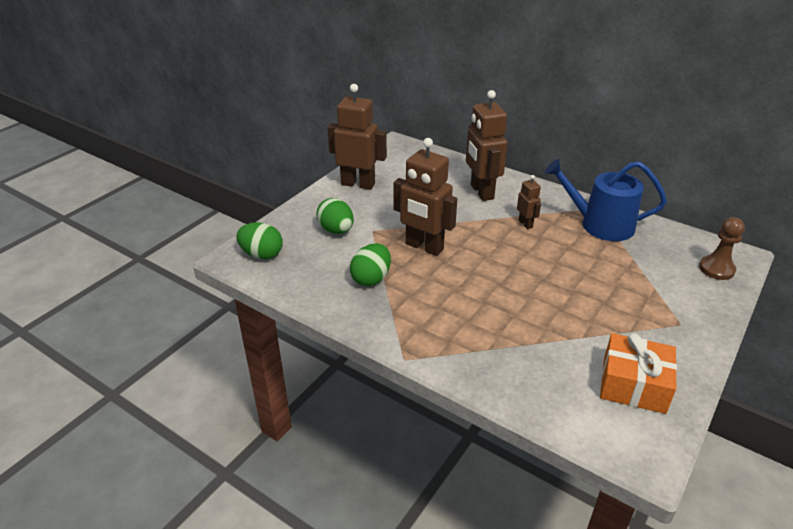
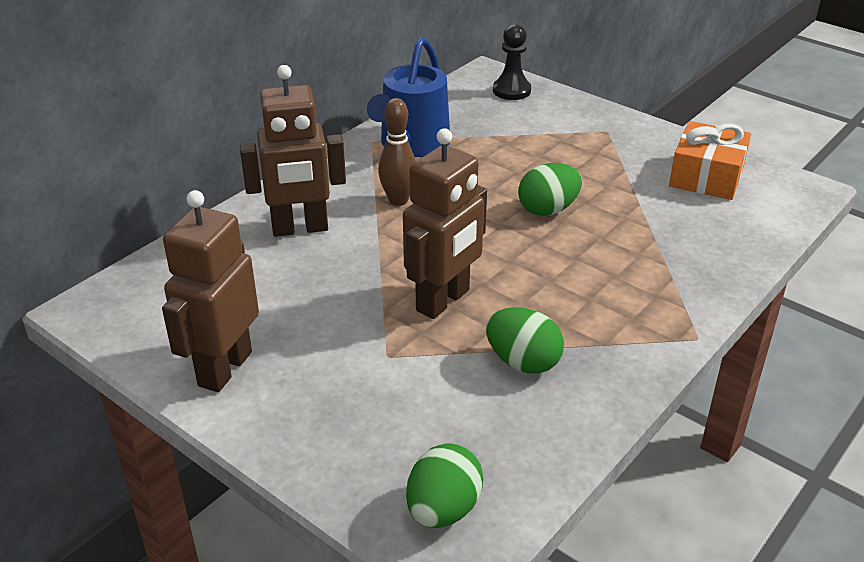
camera: 85 degrees left, 0 degrees up
green egg [316,198,354,234] -> green egg moved to [518,163,582,216]
brown robot [517,175,541,229] -> brown bowling pin [378,98,416,206]
brown pawn [699,217,745,280] -> black pawn [493,24,531,100]

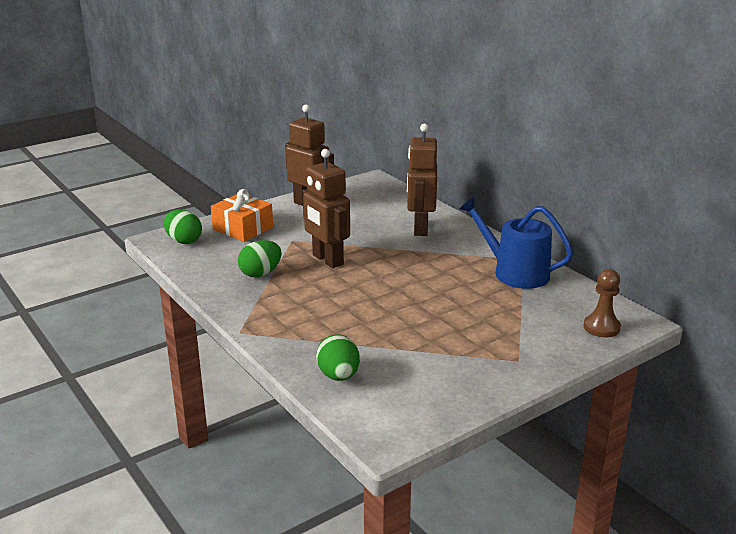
camera: 105 degrees right, 10 degrees down
brown bowling pin [378,98,416,206] -> none
black pawn [493,24,531,100] -> brown pawn [583,269,621,337]
green egg [518,163,582,216] -> green egg moved to [316,335,360,381]
orange gift [669,121,751,200] -> orange gift moved to [211,189,273,242]

